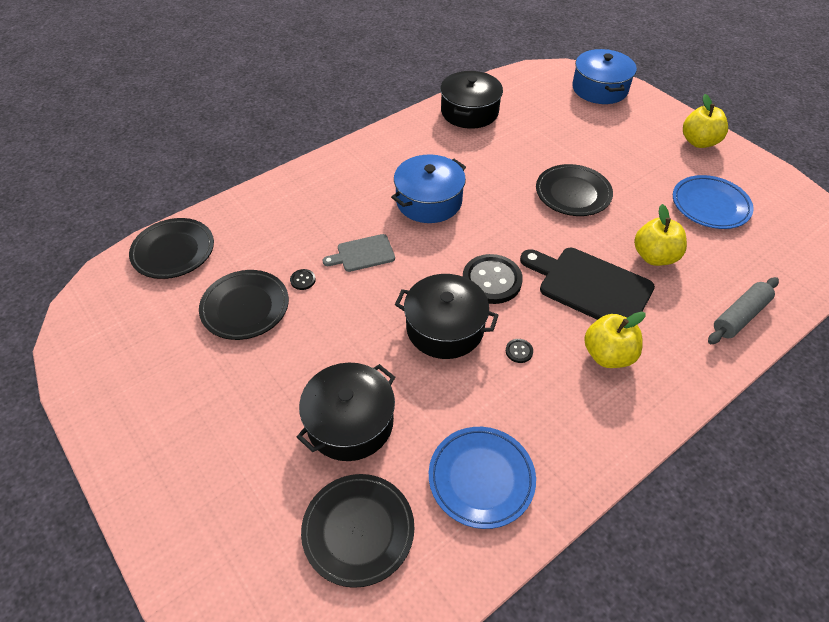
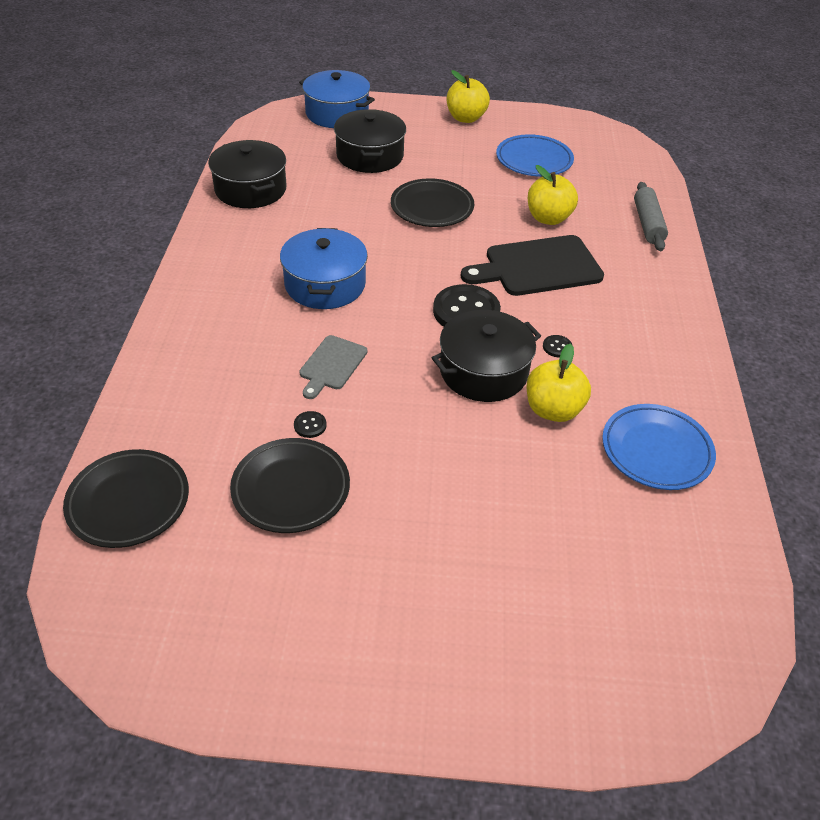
camera: 50 degrees left, 5 degrees down
black pot [297,363,395,461] -> black pot moved to [334,109,406,173]
black plate [301,474,414,588] -> none
yellow apple [584,312,646,368] -> yellow apple moved to [526,344,591,422]

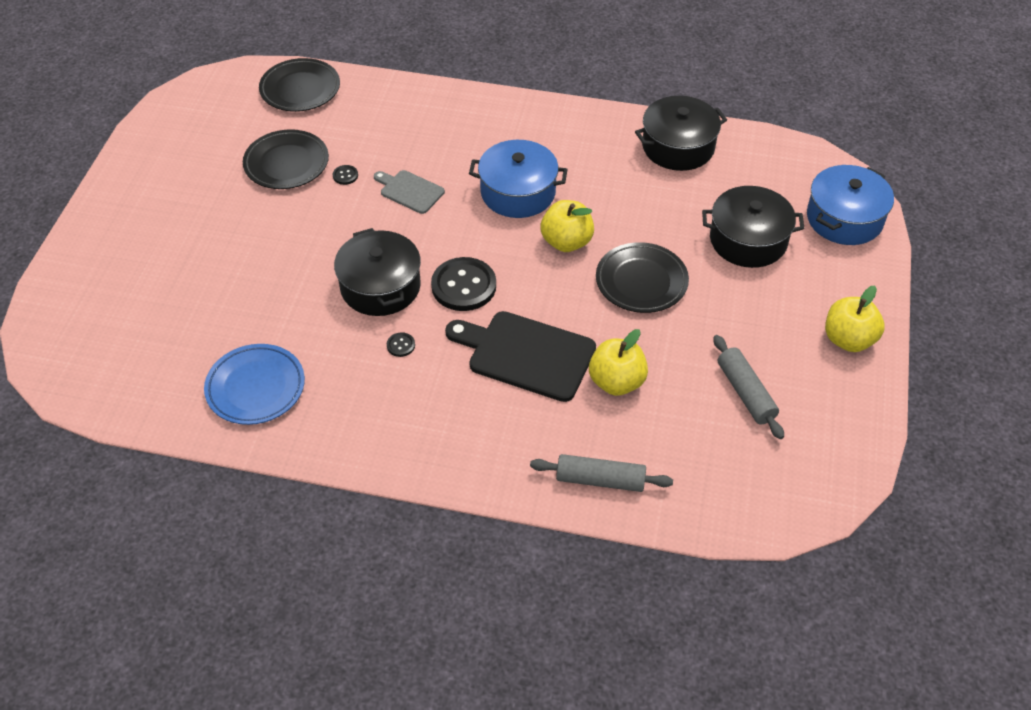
camera: 100 degrees right, 5 degrees up
black cutting board [460,235,604,296] -> black cutting board turned 60 degrees counterclockwise [445,311,596,402]
blue plate [496,134,574,177] -> grey rolling pin [713,335,784,439]
yellow apple [526,344,591,422] -> yellow apple moved to [541,200,594,252]

